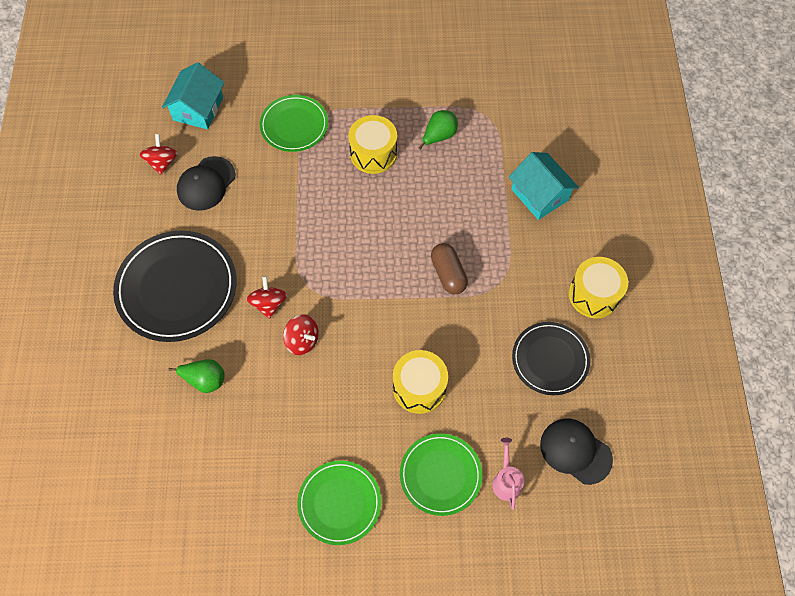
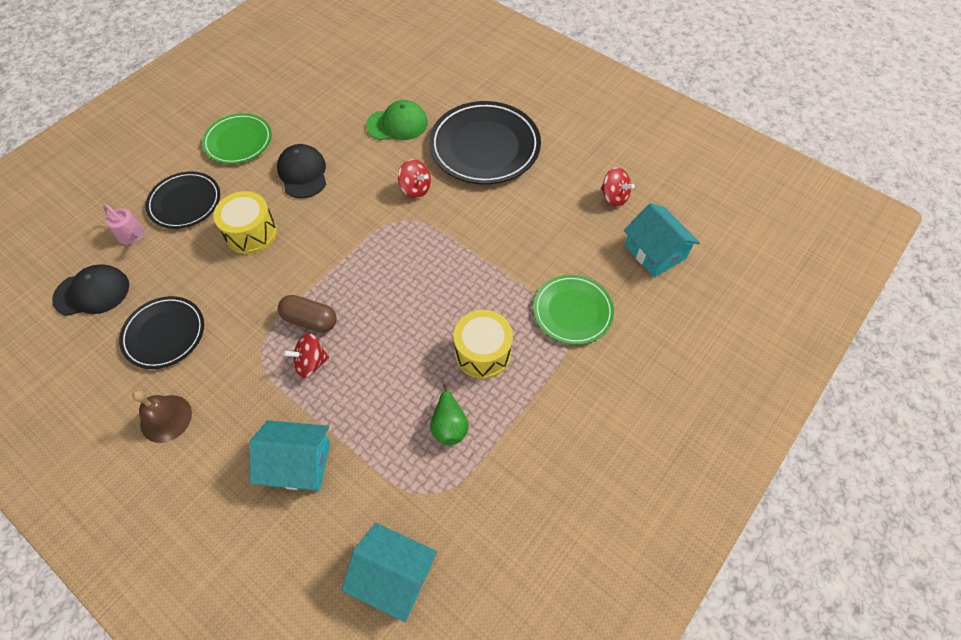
camera: 130 degrees right, 5 degrees down
green pear [168,359,225,393] -> green cap [366,100,428,140]
black cap [177,156,235,211] -> black cap moved to [277,144,326,198]
red spinning top [283,315,319,355] -> red spinning top moved to [283,333,329,378]
green plate [400,433,482,516] -> black plate [146,171,220,229]
yellow drum [569,257,628,318] -> brown bell [132,390,192,443]
none -> turquoise house [341,523,437,622]

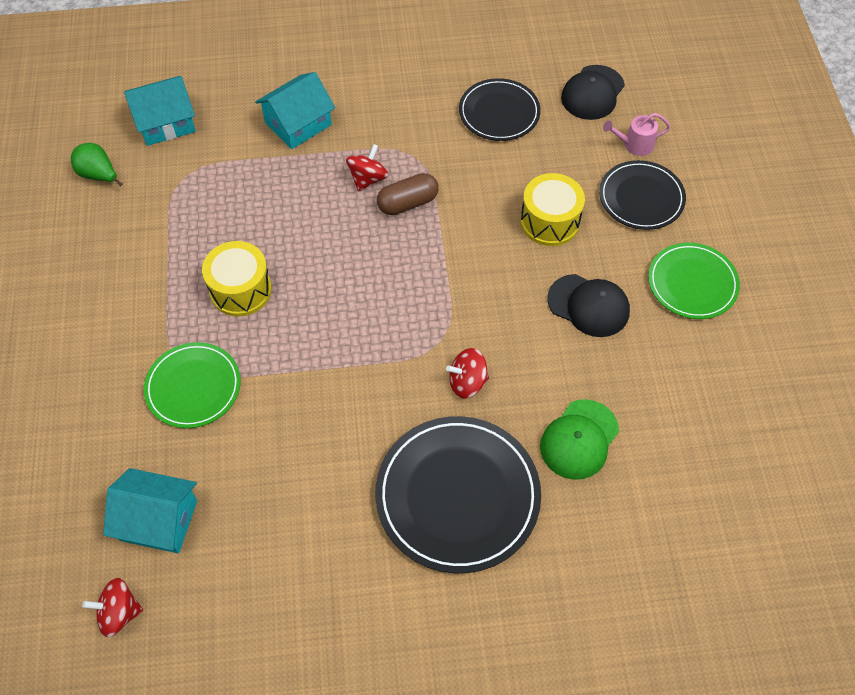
camera: 135 degrees right, 0 degrees up
brown bell [132,390,192,443] -> none
green pear [430,384,469,445] -> green pear moved to [71,143,122,186]
red spinning top [601,167,635,207] -> red spinning top moved to [82,578,143,637]

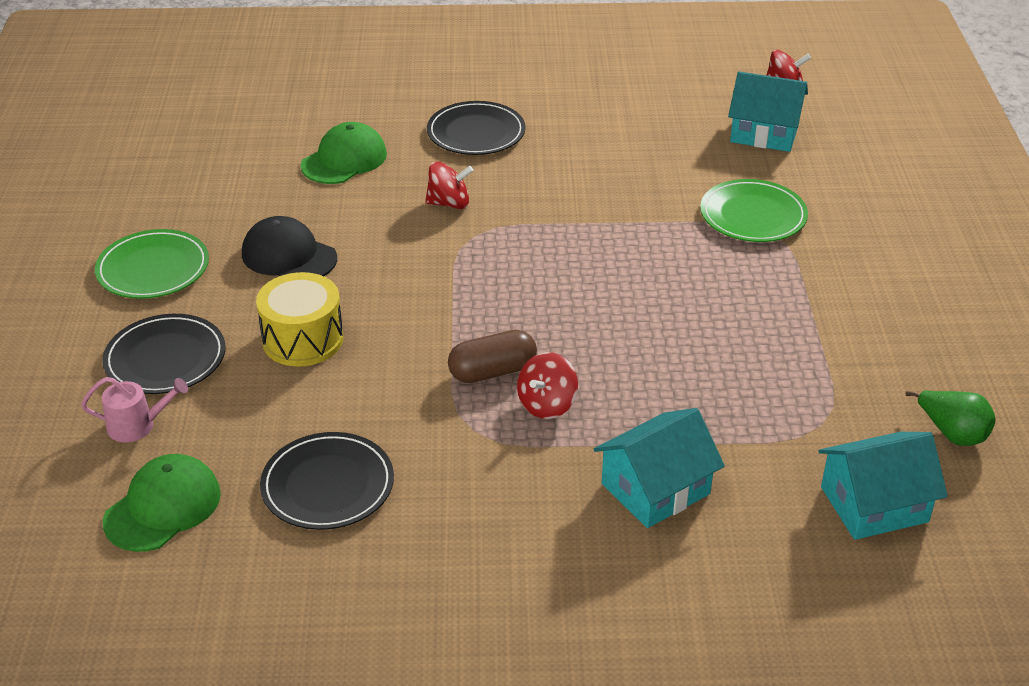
camera: 175 degrees left, 20 degrees down
yellow drum [202,241,272,317] -> none
black plate [375,416,541,573] -> black plate [427,101,526,155], size x0.62
black cap [561,65,625,120] -> green cap [103,454,221,552]

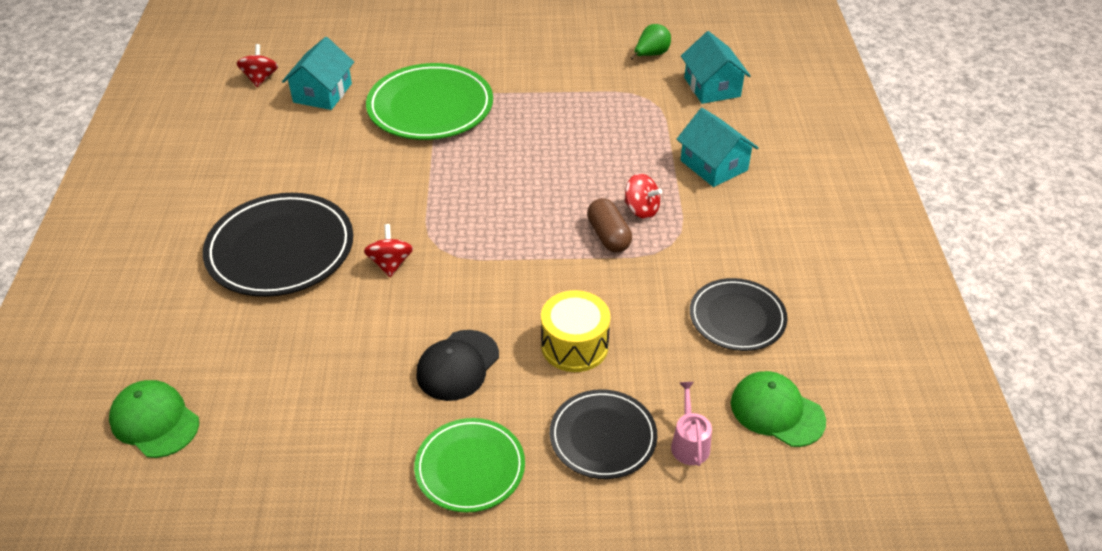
camera: 90 degrees left, 5 degrees up
green cap [301,122,387,184] -> green cap moved to [109,380,199,458]
black plate [427,101,526,155] -> black plate [203,193,353,297], size x1.62
green plate [700,179,808,242] -> green plate [366,63,493,140], size x1.62

